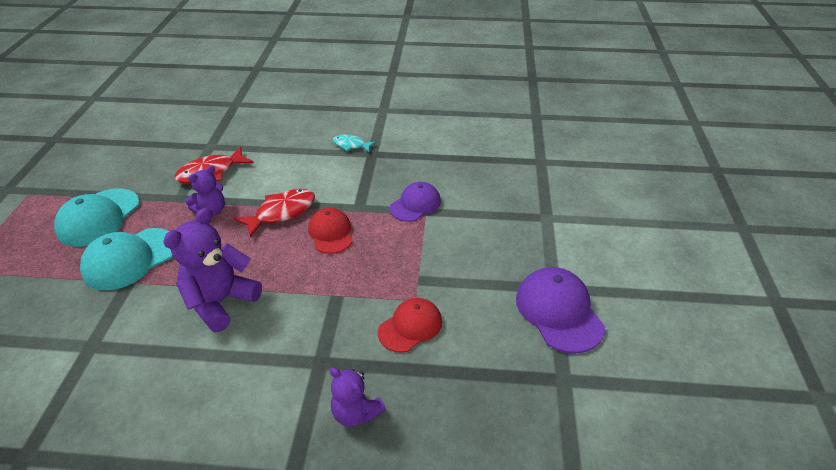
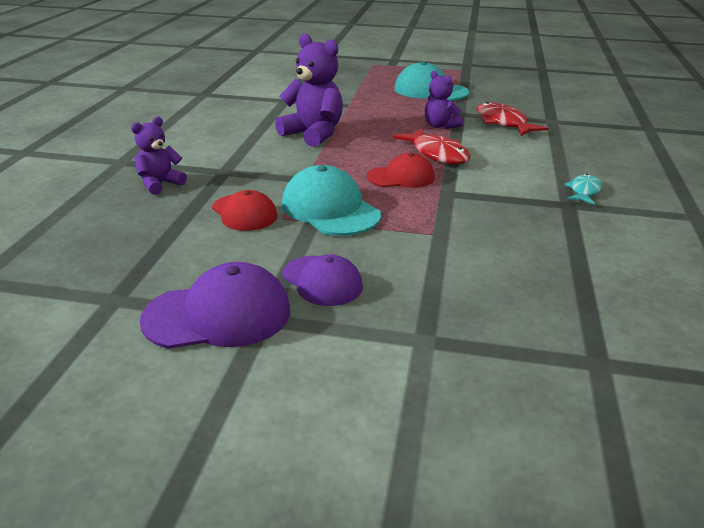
camera: 95 degrees right, 10 degrees down
turquoise cap [80,228,173,290] -> turquoise cap moved to [282,165,381,236]
purple cap [389,182,441,222] -> purple cap moved to [283,254,363,306]

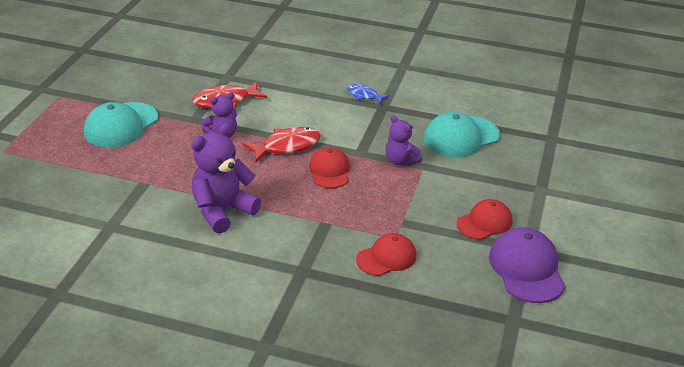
camera: 85 degrees left, 5 degrees up
purple teddy bear [131,117,187,195] -> purple teddy bear moved to [386,115,422,166]
turquoise cap [282,165,381,236] -> turquoise cap moved to [424,112,500,157]
purple cap [283,254,363,306] -> red cap [457,199,512,240]
turquoise fish [564,174,602,204] -> blue fish [347,84,389,104]

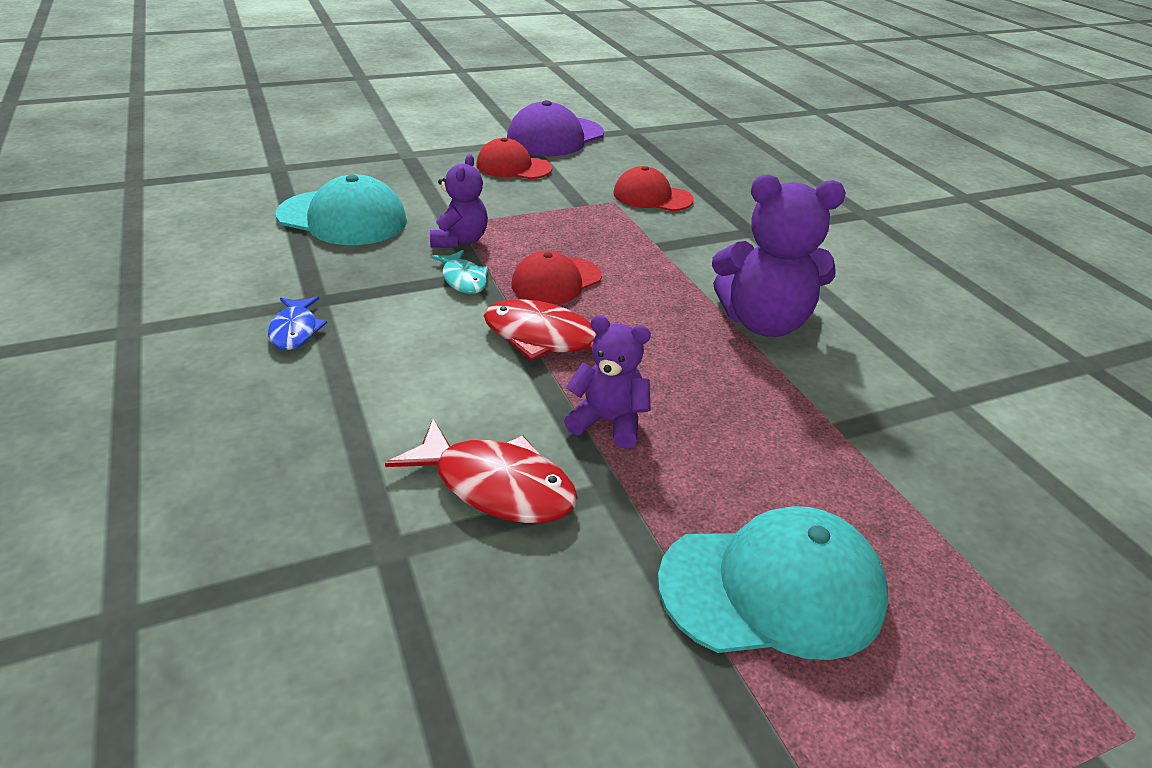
camera: 130 degrees left, 0 degrees up
none -> turquoise fish [431,250,489,294]

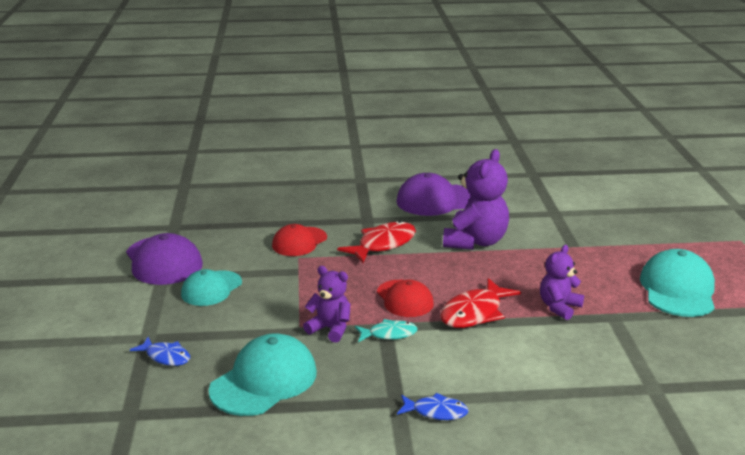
camera: 70 degrees left, 10 degrees down
red fish [385,419,578,523] -> red fish moved to [337,221,416,263]
red cap [476,138,552,179] -> turquoise cap [181,269,242,306]
none -> blue fish [130,337,190,366]
none -> purple cap [396,173,471,216]

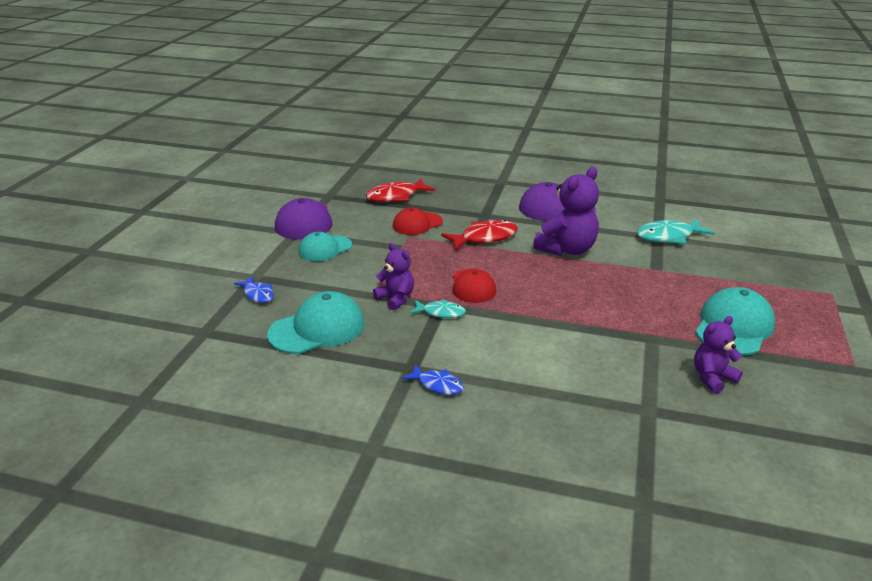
camera: 20 degrees right, 5 degrees up
red fish [440,278,521,328] -> red fish moved to [366,178,435,202]
purple teddy bear [540,245,584,320] -> purple teddy bear moved to [694,316,743,394]
none -> turquoise fish [636,218,715,244]

